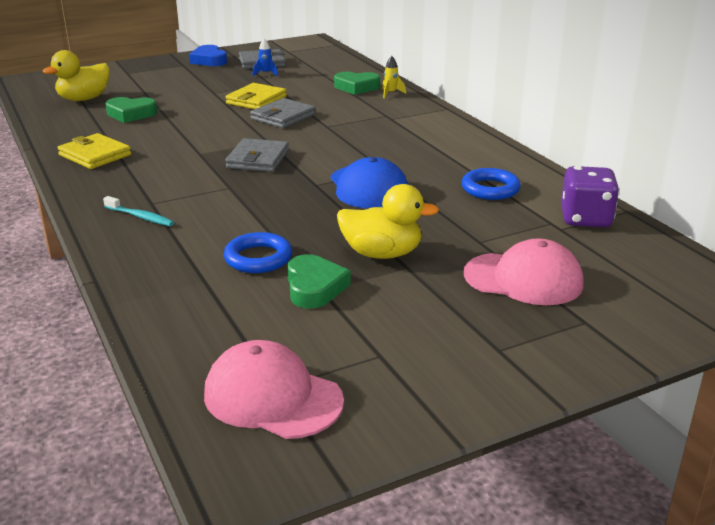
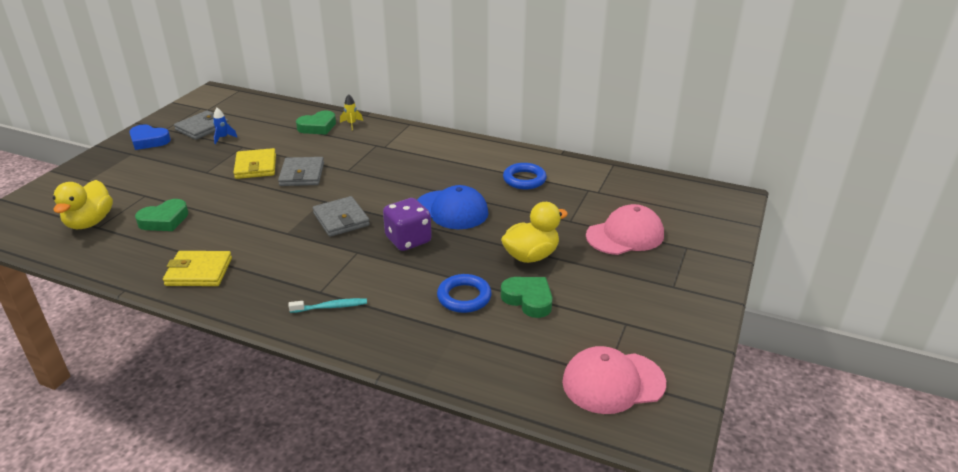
camera: 40 degrees left, 5 degrees up
purple dice [561,166,619,227] -> purple dice moved to [383,198,432,251]

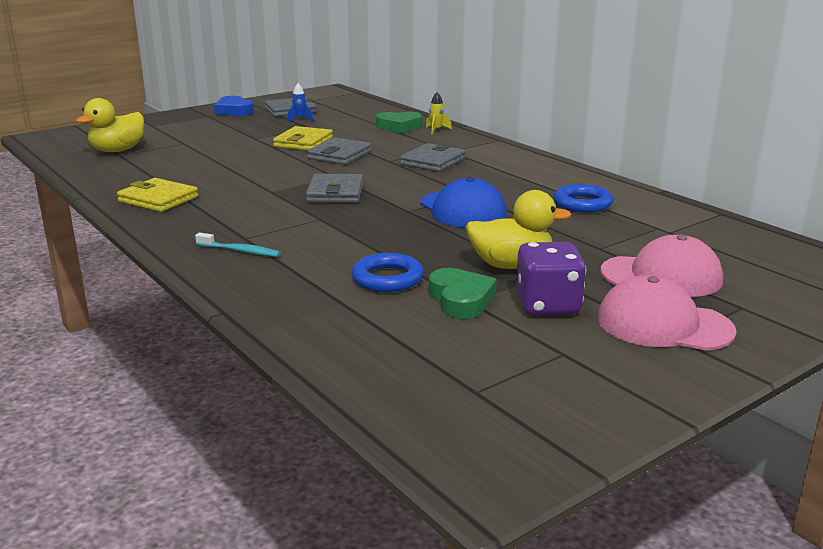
camera: 30 degrees right, 10 degrees down
green heart [135,199,189,231] -> none
purple dice [383,198,432,251] -> purple dice moved to [516,242,586,315]
pink cap [562,346,666,414] -> pink cap moved to [597,275,737,351]
none -> grey wallet [400,143,466,172]

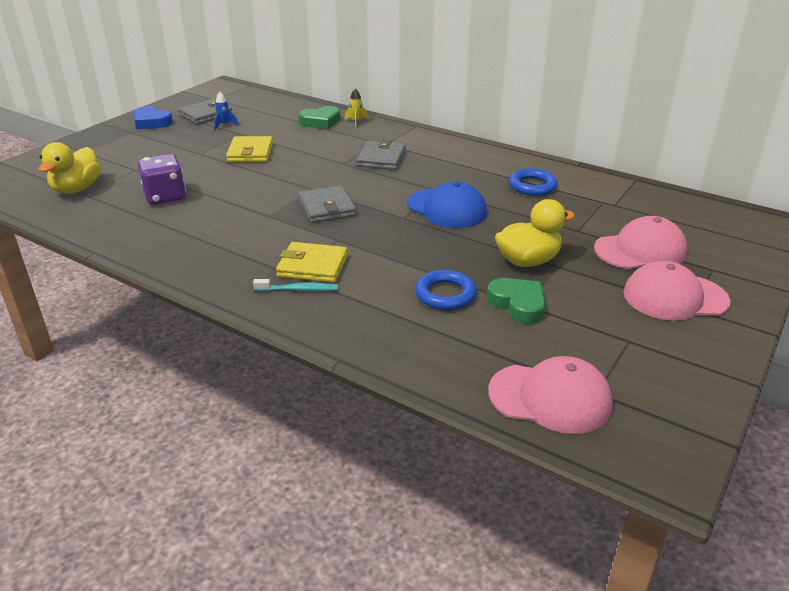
camera: 20 degrees left, 10 degrees up
yellow wallet [117,178,198,212] -> yellow wallet moved to [276,242,348,283]
grey wallet [307,137,372,165] -> none
purple dice [516,242,586,315] -> purple dice moved to [138,154,186,205]
none -> pink cap [488,356,613,434]

